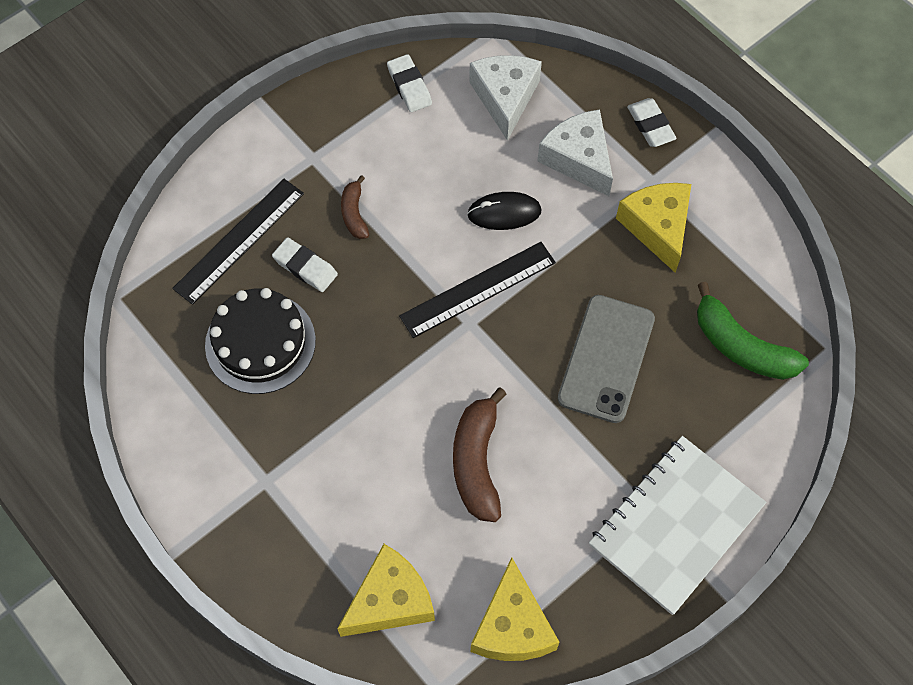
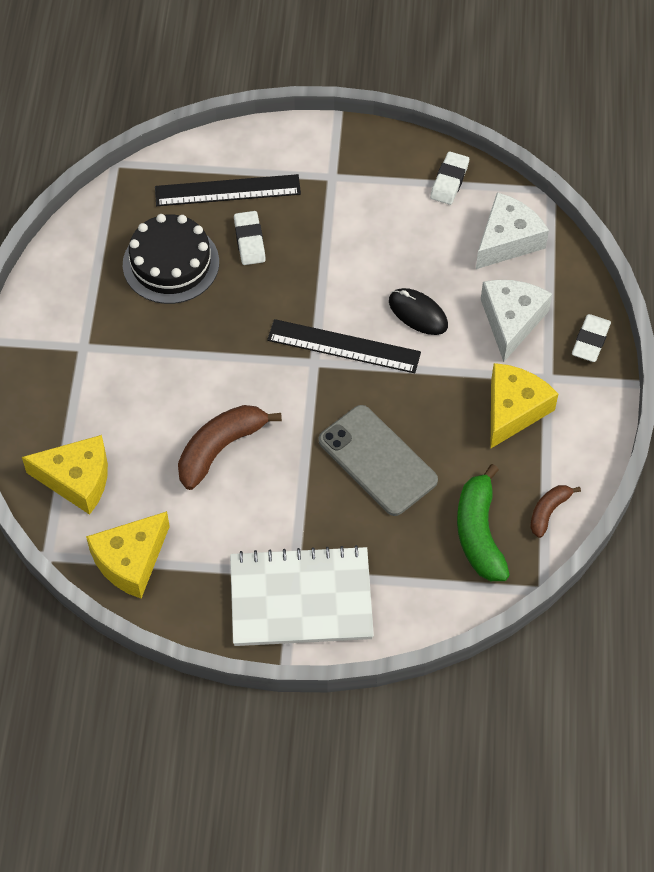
camera: 45 degrees right, 5 degrees down
brown banana [341,175,369,239] -> brown banana moved to [530,485,581,538]
grey phone [558,295,655,423] -> grey phone turned 75 degrees clockwise [319,405,438,516]

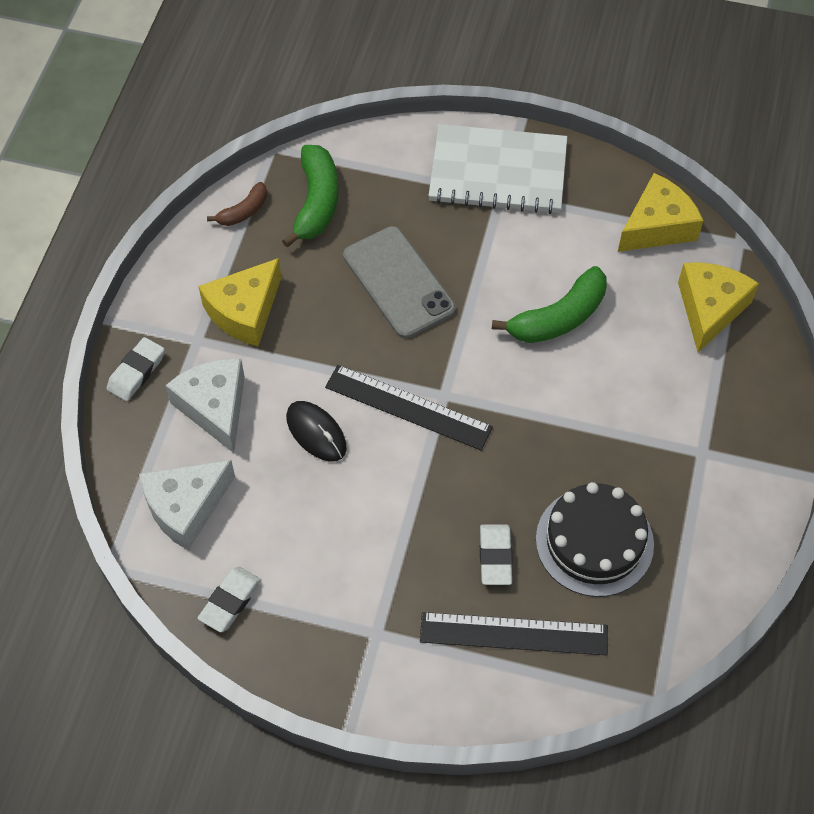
camera: 170 degrees left, 0 degrees up
yellow cheese [22,435,108,515] -> yellow cheese turned 90 degrees clockwise [678,262,759,352]
brown banana [178,405,282,490] -> green banana [492,266,607,343]
white cheese [481,280,552,362] -> white cheese turned 135 degrees clockwise [165,359,245,453]

